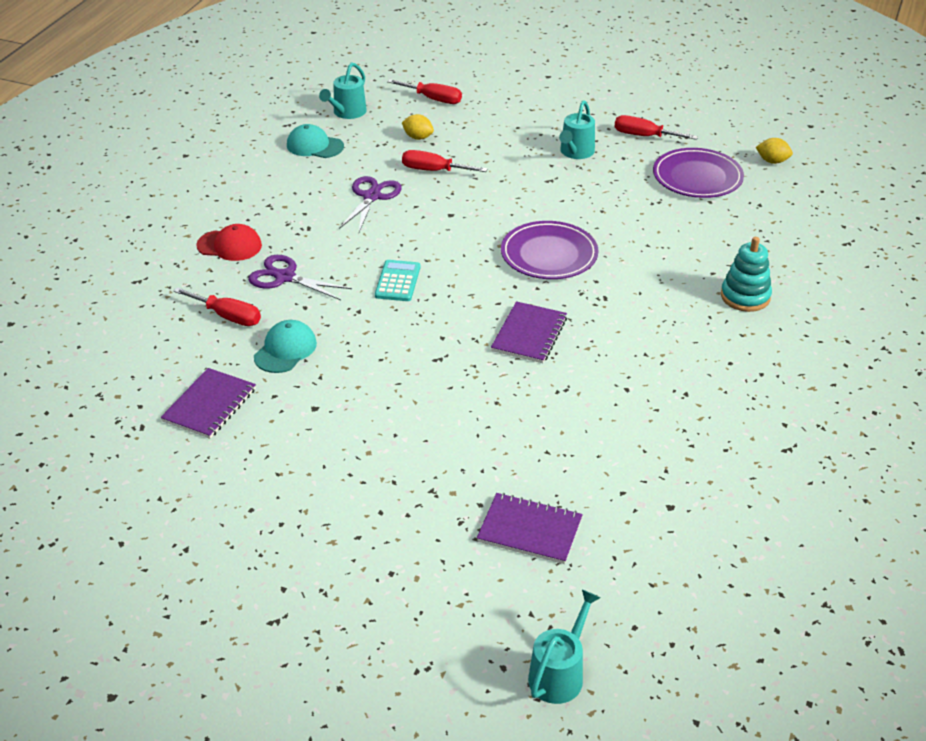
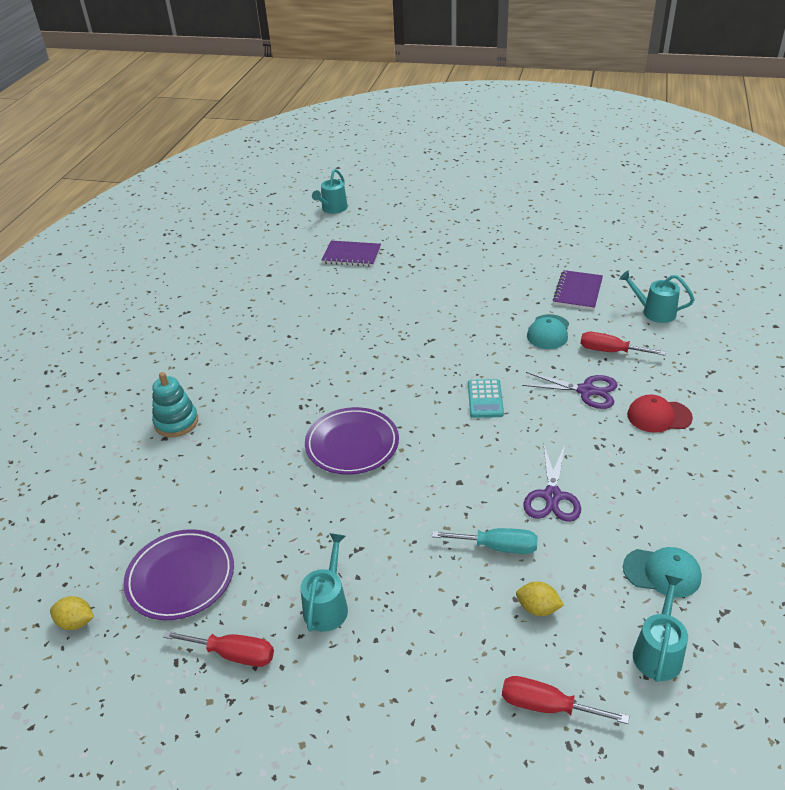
camera: 175 degrees right, 0 degrees up
red screwdriver [402,150,488,172] -> turquoise screwdriver [432,528,538,554]
purple notebook [491,301,567,363] -> none
none -> turquoise watering can [619,271,695,323]

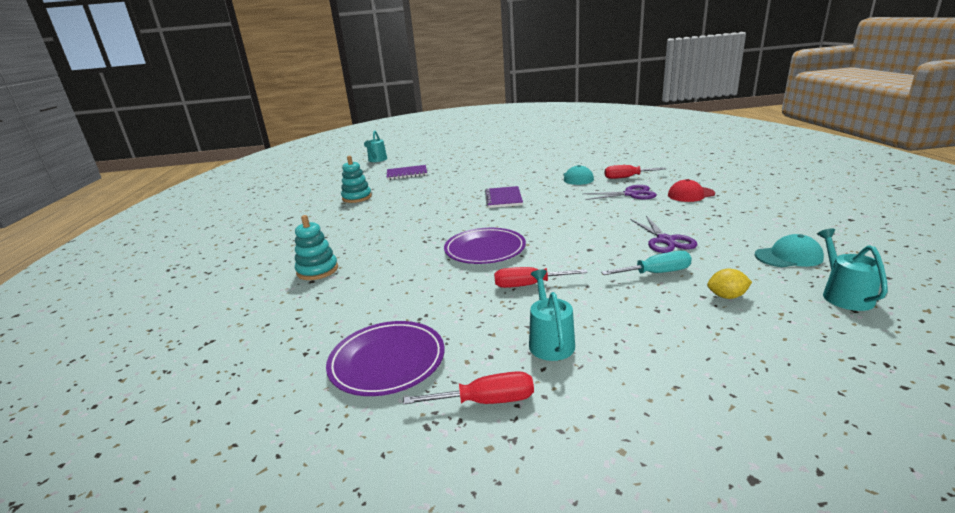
camera: 20 degrees left, 15 degrees down
yellow lemon [50,596,94,630] -> none
turquoise calculator [468,379,504,418] -> none
red screwdriver [502,676,629,724] -> red screwdriver moved to [494,267,588,288]
purple notebook [553,270,603,310] -> purple notebook moved to [485,186,523,208]
turquoise watering can [619,271,695,323] -> none
none -> turquoise stacking toy [341,156,372,203]

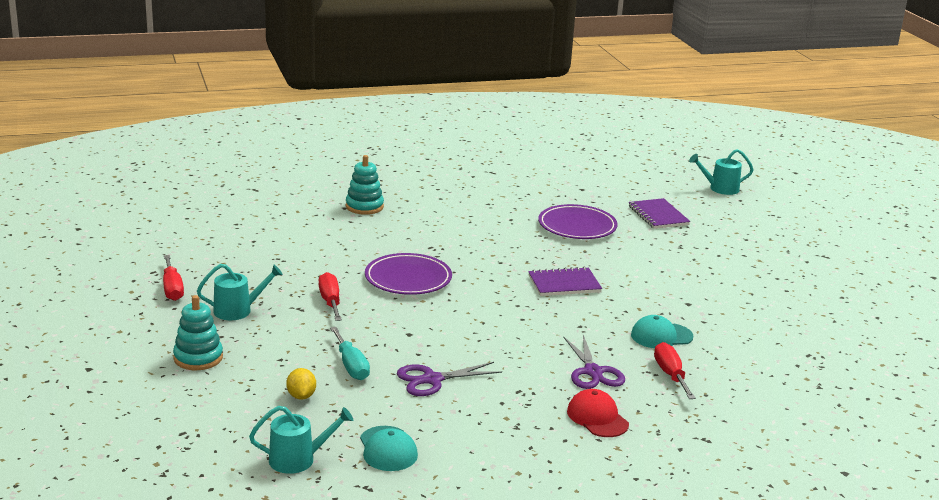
camera: 75 degrees right, 0 degrees up
purple plate [326,321,445,396] -> purple plate moved to [538,204,618,239]
turquoise stacking toy [341,156,372,203] -> turquoise stacking toy moved to [173,295,223,370]

